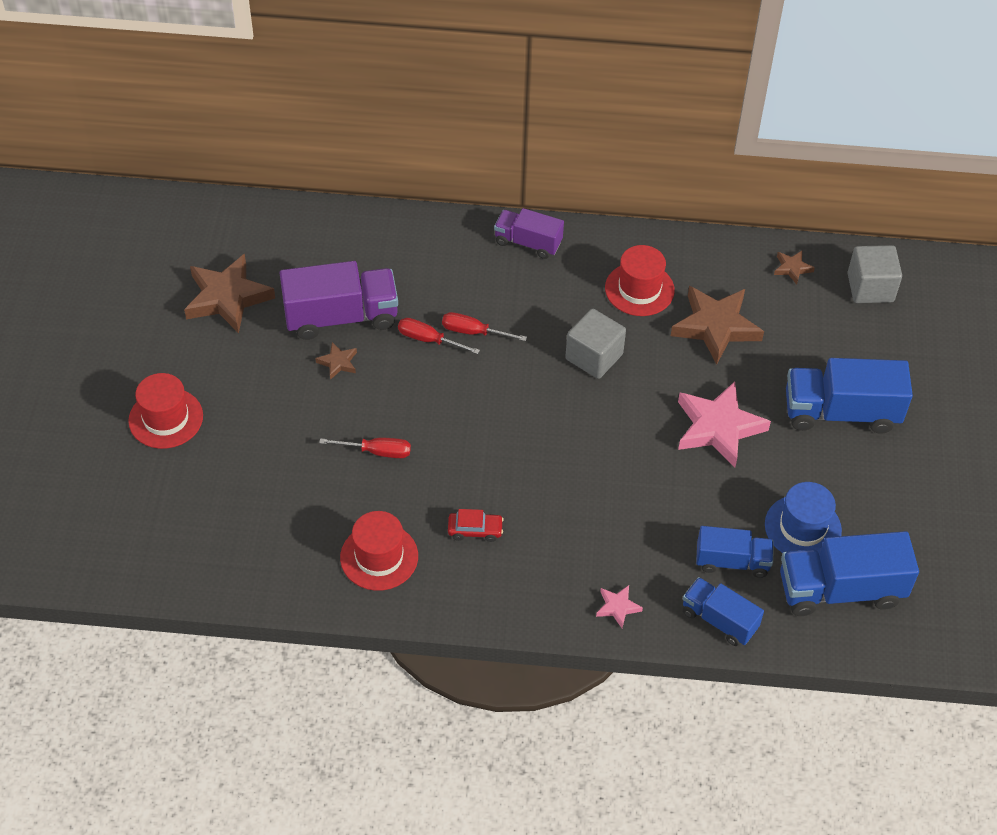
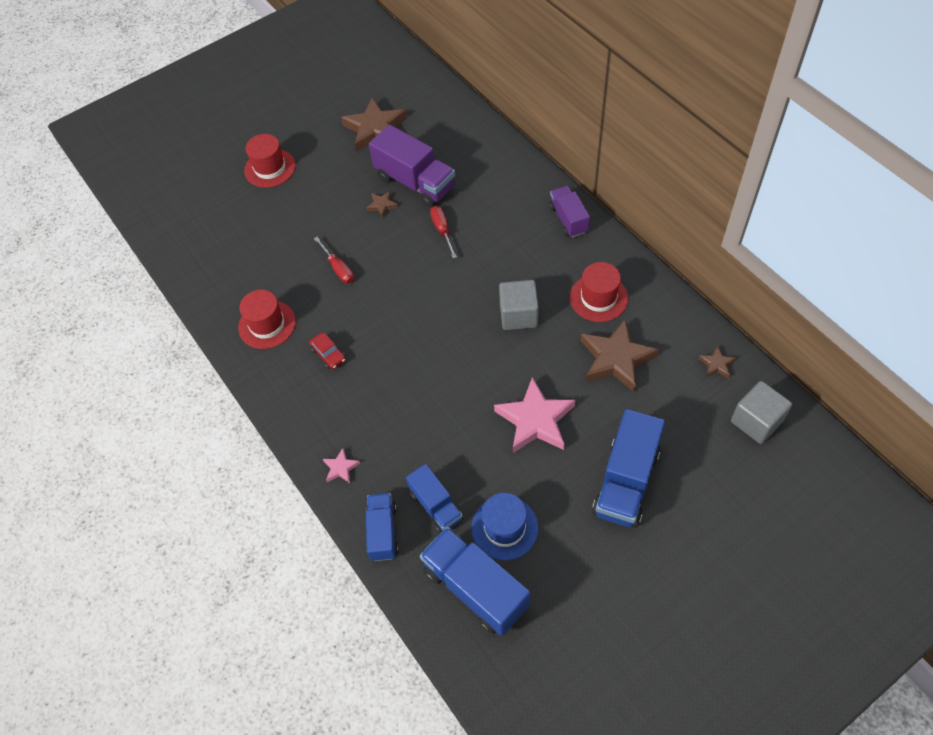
camera: 55 degrees right, 5 degrees up
red screwdriver [442,312,527,341] -> none
blue truck [786,358,913,434] -> blue truck turned 120 degrees counterclockwise [592,409,665,528]

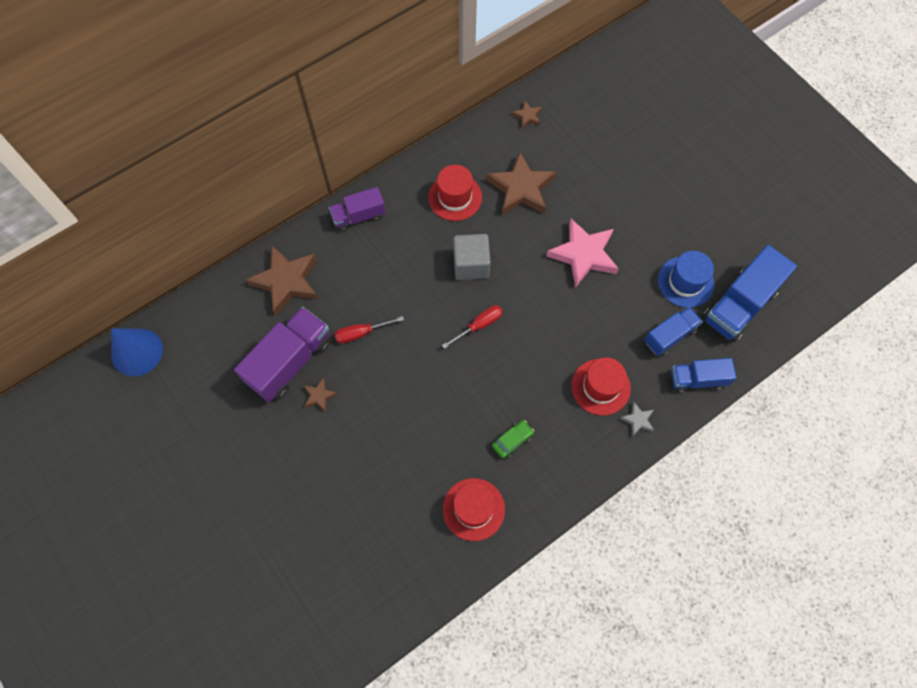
camera: 95 degrees left, 10 degrees up
red hat [244,134,296,188] -> red hat moved to [571,357,631,415]
red car [309,333,346,369] -> green car [492,420,534,459]
red screwdriver [314,237,354,284] -> red screwdriver moved to [442,305,503,349]
pink star [323,448,360,483] -> grey star [620,402,654,437]
brown star [341,97,407,151] -> brown star moved to [246,245,318,316]
blue truck [592,409,665,528] -> none
grey cube [731,381,792,444] -> none
none -> blue cone [111,329,163,376]

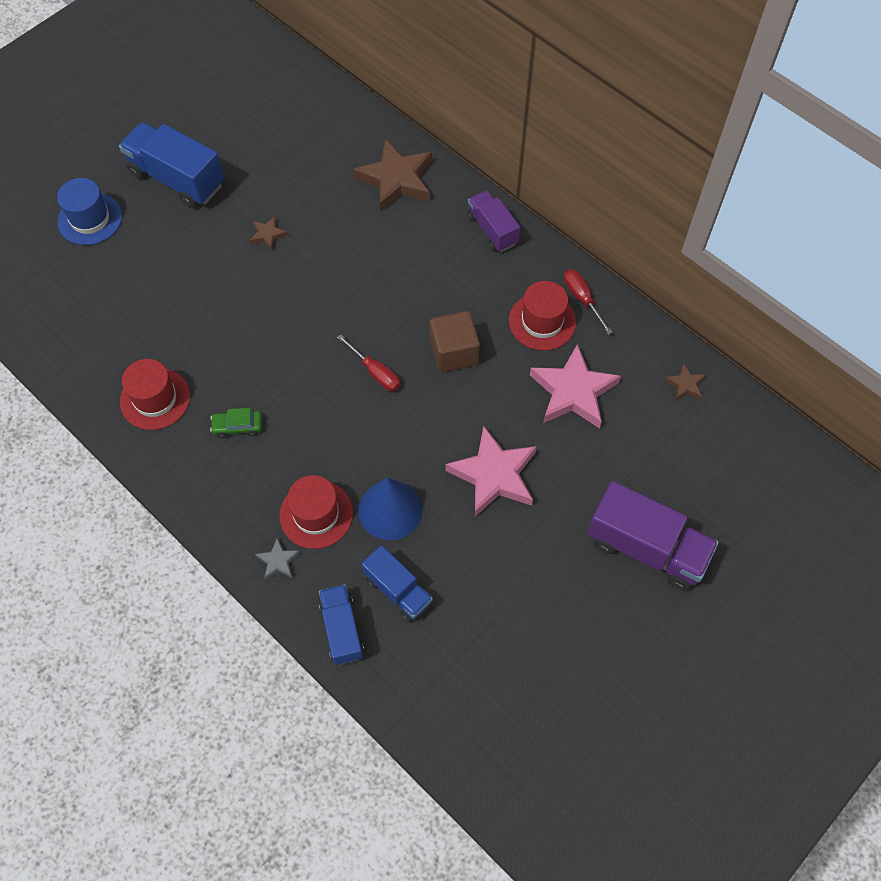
camera: 80 degrees right, 5 degrees down
blue cone [111,329,163,376] -> blue cone moved to [358,478,423,540]
purple truck [234,307,331,402] -> purple truck moved to [587,481,719,591]
red screwdriver [335,316,404,344] -> red screwdriver moved to [564,269,613,335]
grey cube [454,234,491,280] -> brown cube [430,311,480,372]
brown star [486,152,556,215] -> pink star [530,344,621,428]
green car [492,420,534,459] -> green car turned 135 degrees clockwise [210,408,262,438]
blue hat [658,251,714,308] -> blue hat moved to [57,178,122,245]
blue truck [702,245,797,342] -> blue truck moved to [119,122,224,208]

